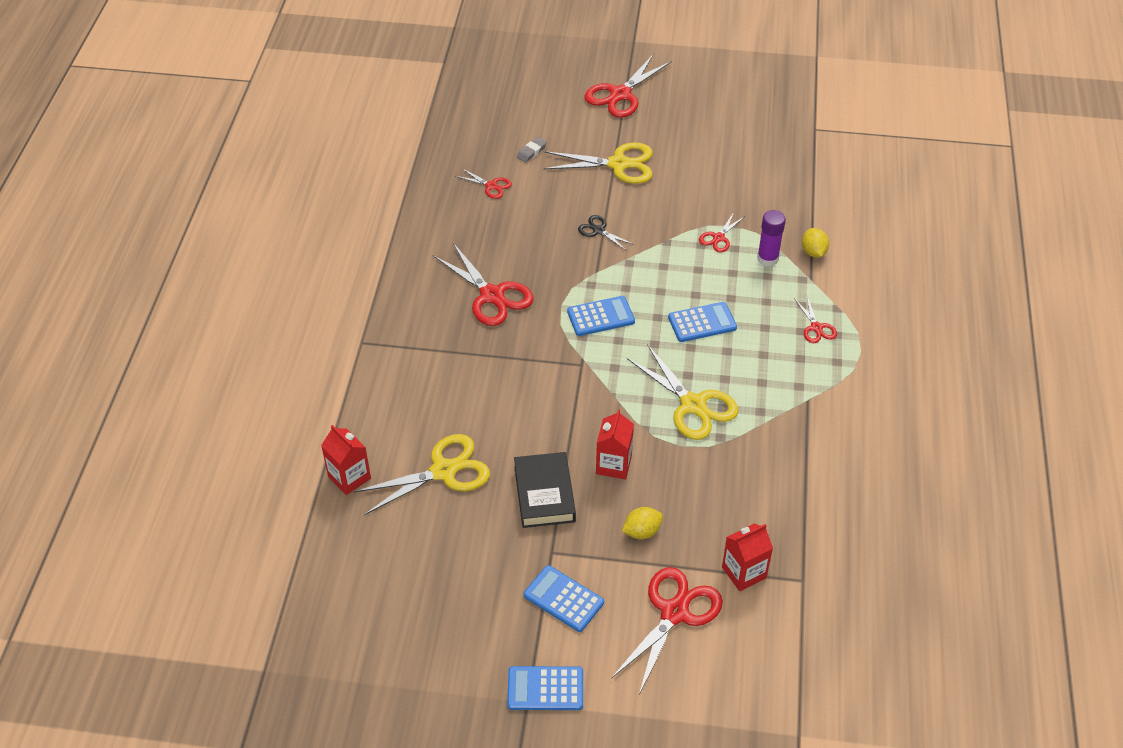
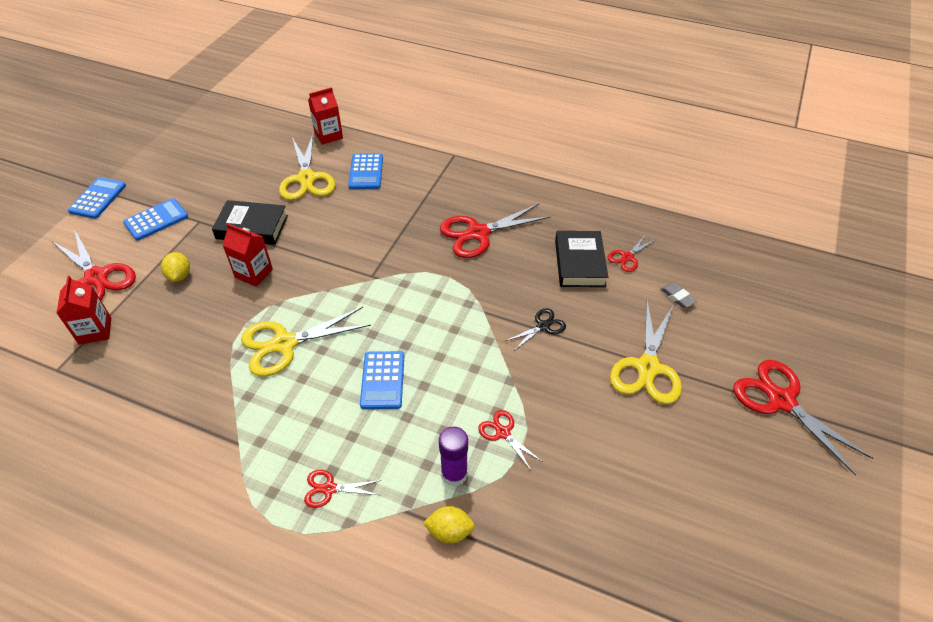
camera: 105 degrees right, 0 degrees up
blue calculator [567,296,635,336] -> blue calculator moved to [348,153,383,189]
none -> black book [555,231,608,287]

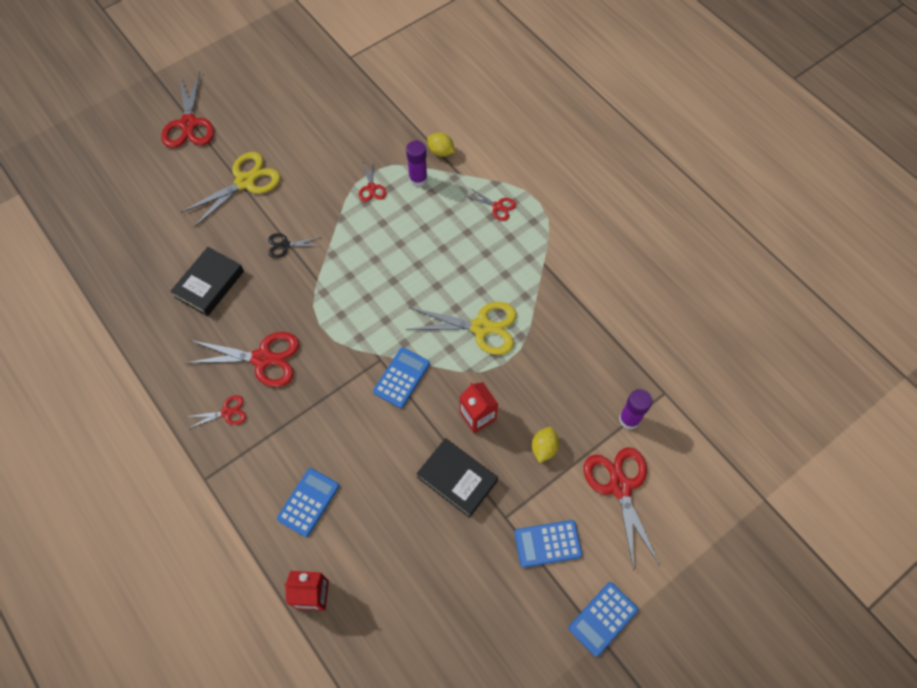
camera: 150 degrees left, 15 degrees up
red carton [56,276,111,345] -> purple glue stick [619,389,652,429]
yellow scissors [279,134,335,201] -> none
blue calculator [360,351,404,409] -> blue calculator moved to [373,347,430,408]
red scissors [608,234,656,272] -> red scissors moved to [186,395,246,429]
grey eraser [661,282,697,308] -> none

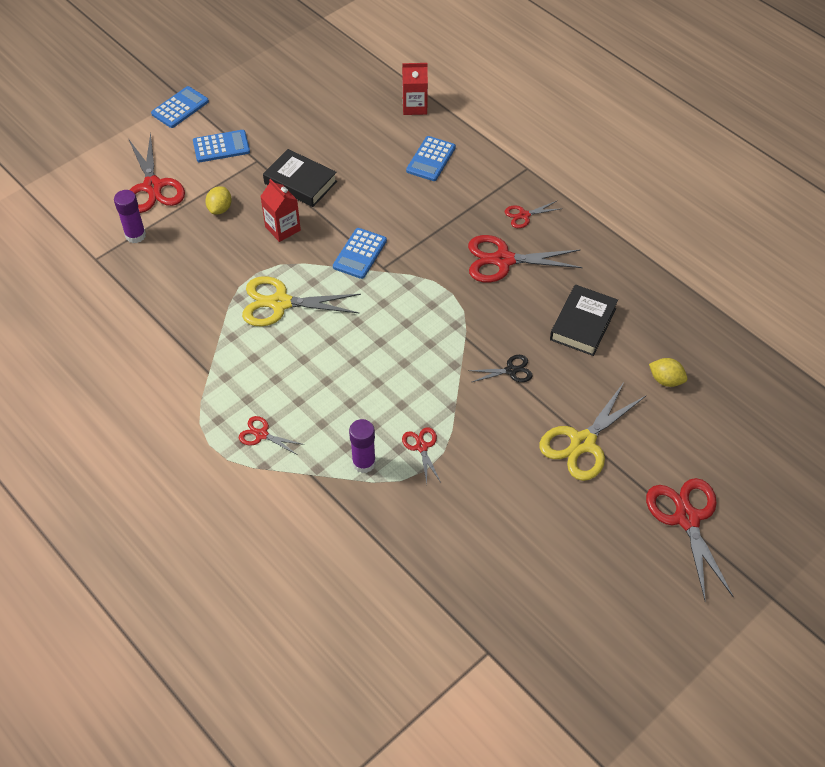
camera: 175 degrees right, 10 degrees down
yellow lemon [427,133,455,157] -> yellow lemon moved to [649,358,687,387]

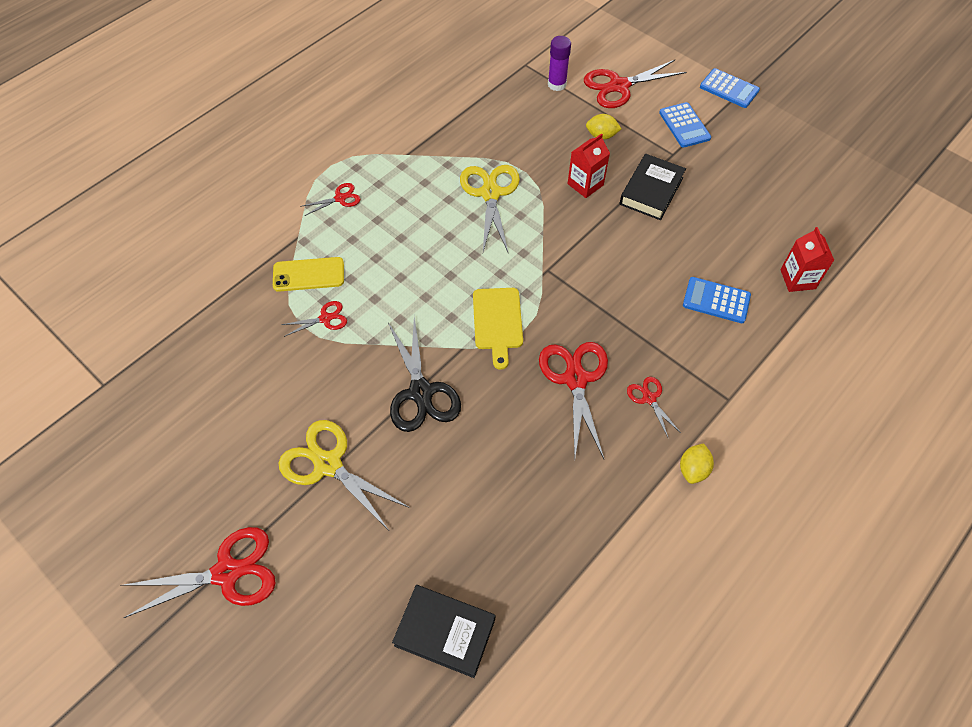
camera: 85 degrees right, 5 degrees up
red scissors [239,416,305,455] -> red scissors turned 45 degrees clockwise [300,183,361,216]
blue calculator [333,228,387,279] -> none
purple glue stick [349,419,376,473] -> yellow phone [273,257,344,292]
black scissors [469,355,533,382] -> black scissors [388,317,461,432], size x1.94
black book [550,284,618,356] -> black book moved to [392,585,496,678]
yellow lemon [649,358,687,387] -> yellow lemon moved to [680,443,714,484]
none -> yellow cutting board [473,288,523,370]

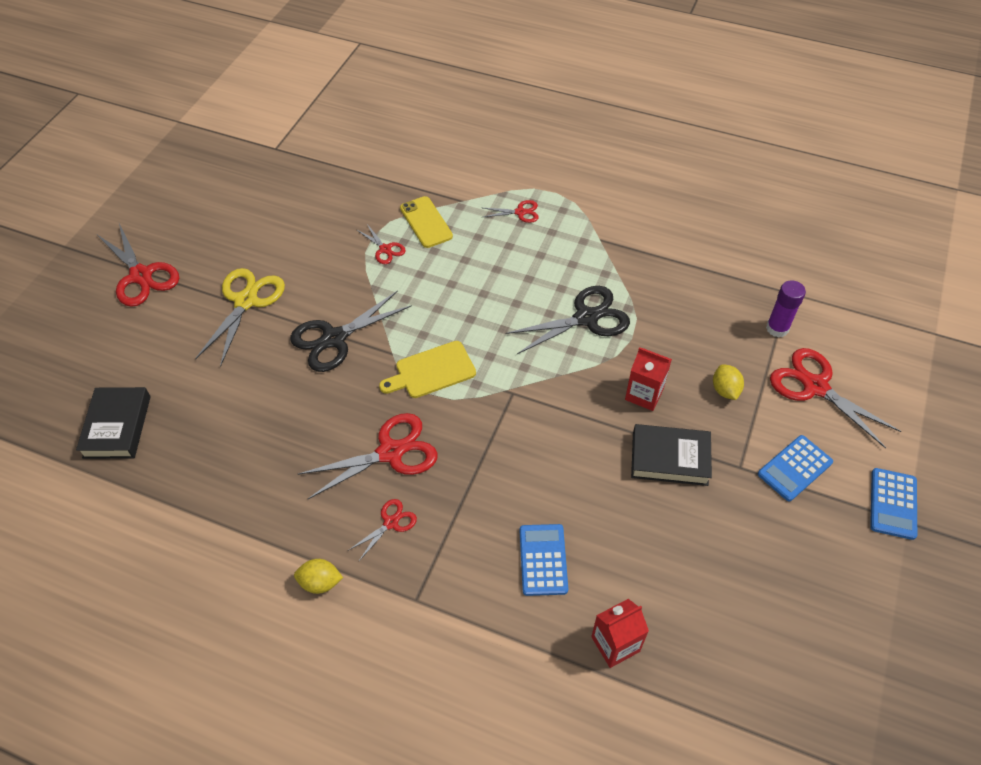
camera: 70 degrees right, 5 degrees down
red scissors [300,183,361,216] -> red scissors turned 45 degrees counterclockwise [484,200,539,223]
yellow scissors [460,165,520,252] -> black scissors [506,286,630,354]

